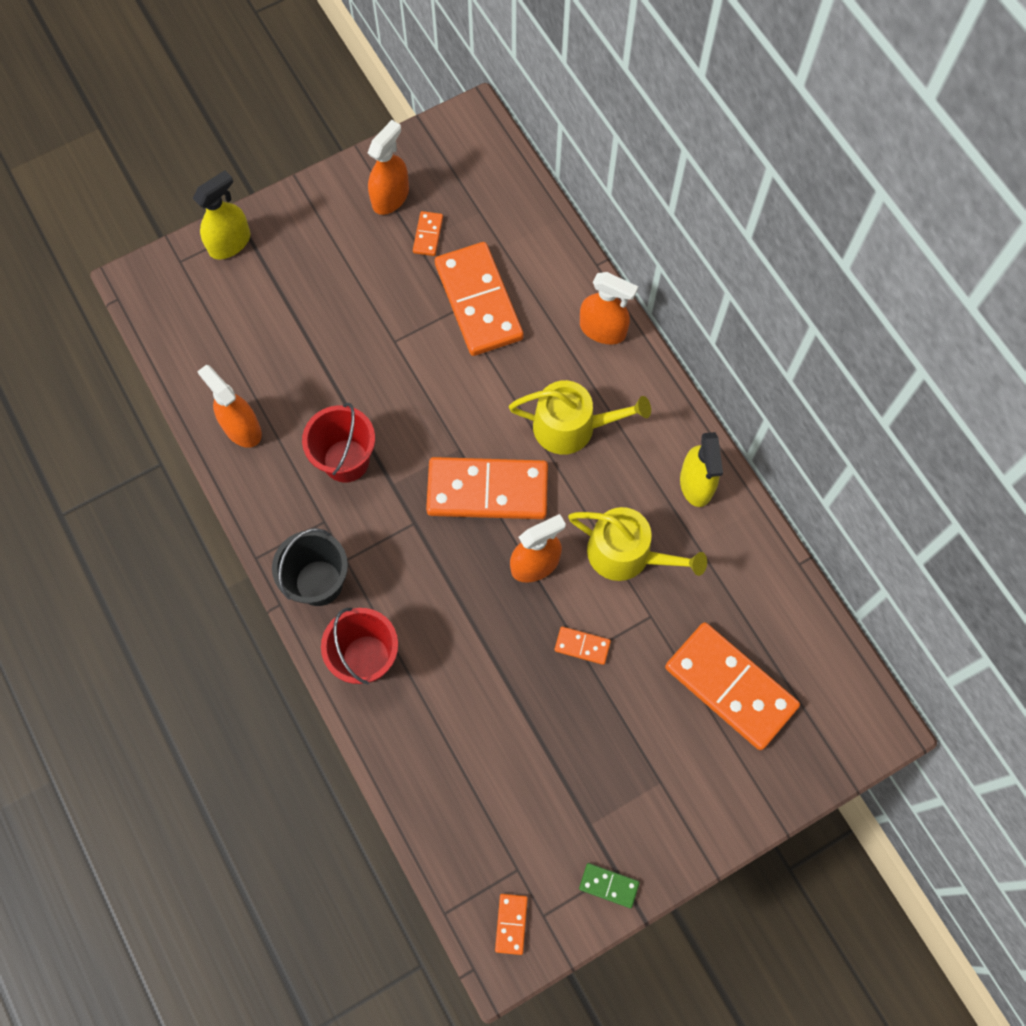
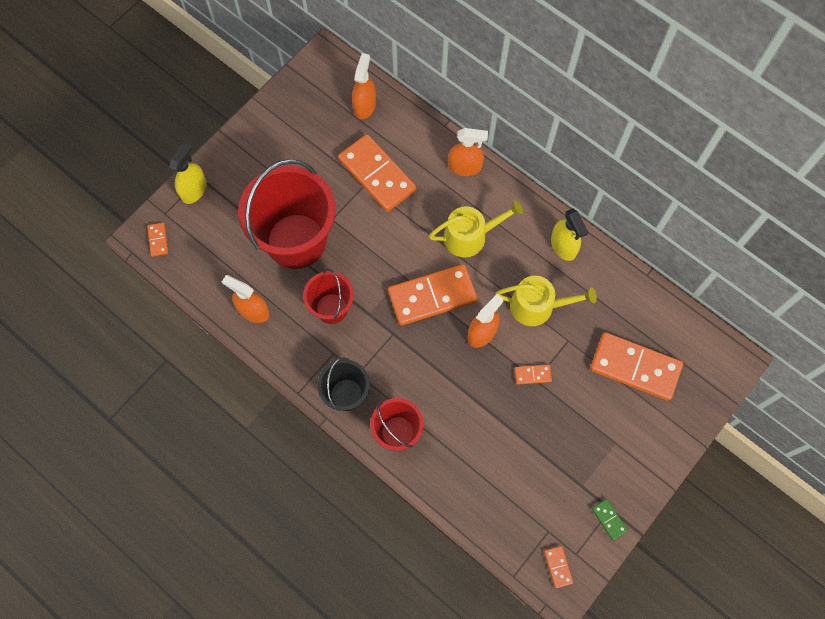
camera: 20 degrees left, 0 degrees up
orange spray bottle [368,120,409,215] -> orange spray bottle moved to [352,53,376,119]
orange domino [413,211,443,256] -> orange domino moved to [147,223,168,257]
green domino [579,863,640,908] -> green domino turned 60 degrees clockwise [592,499,628,540]
none -> red bucket [238,159,336,269]

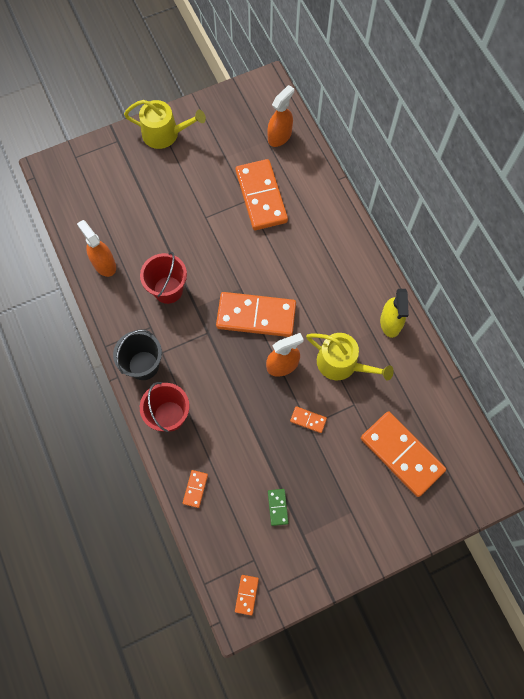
camera: 25 degrees right, 0 degrees up
orange domino [147,223,168,257] -> orange domino moved to [183,470,208,508]
yellow spray bottle [169,141,207,204] -> none
red bucket [238,159,336,269] -> none
yellow watering can [429,201,523,258] -> yellow watering can moved to [124,100,206,149]
orange spray bottle [448,128,488,176] -> none
green domino [592,499,628,540] -> green domino moved to [268,489,289,526]

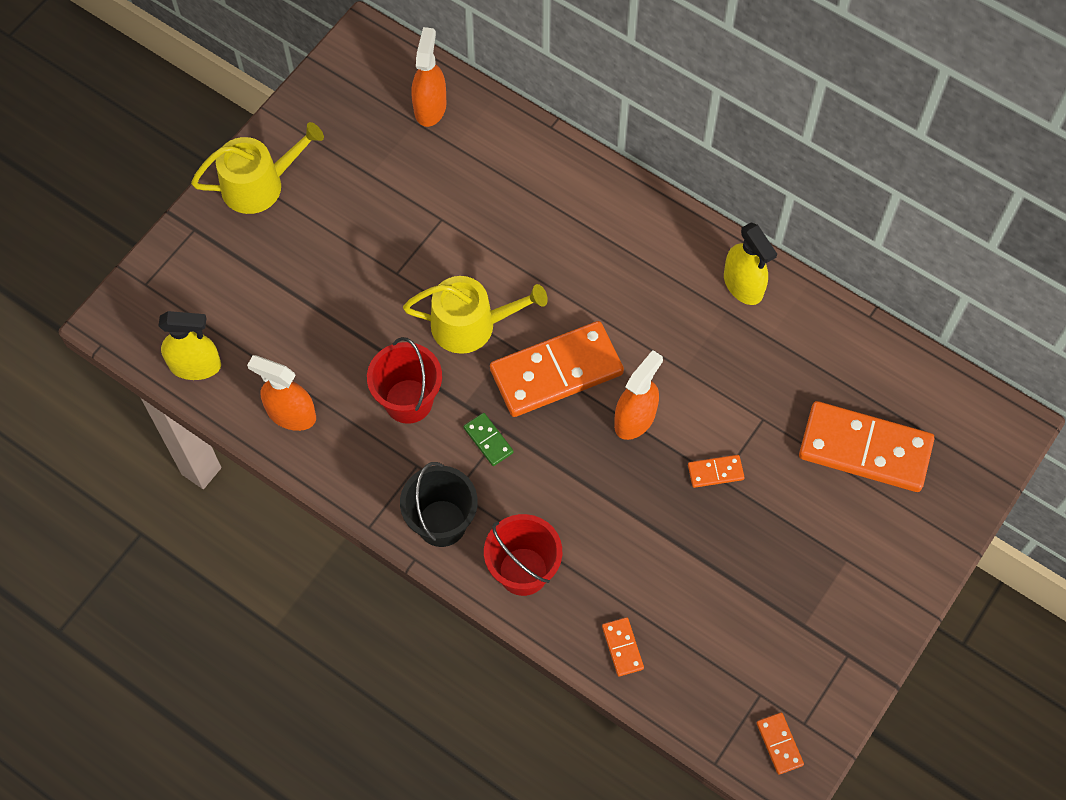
camera: 30 degrees left, 5 degrees down
orange domino [236,159,288,230] -> none
green domino [268,489,289,526] -> green domino moved to [463,413,514,466]
yellow watering can [306,333,394,381] -> yellow watering can moved to [403,276,548,354]
none -> yellow spray bottle [158,311,221,380]

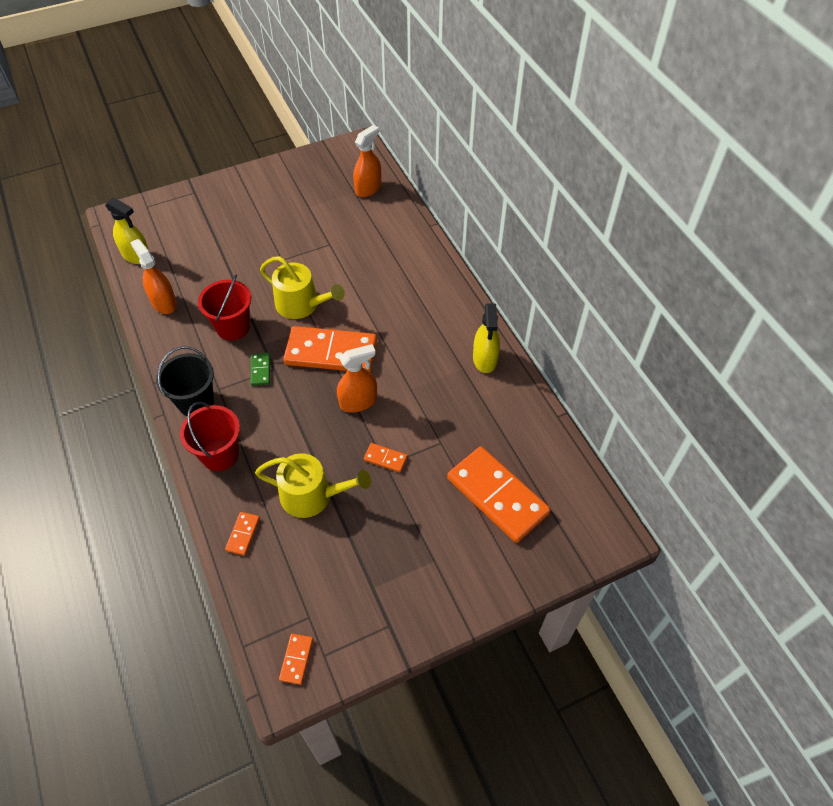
camera: 30 degrees right, 10 degrees down
yellow watering can [191,122,324,214] -> yellow watering can moved to [255,453,371,518]

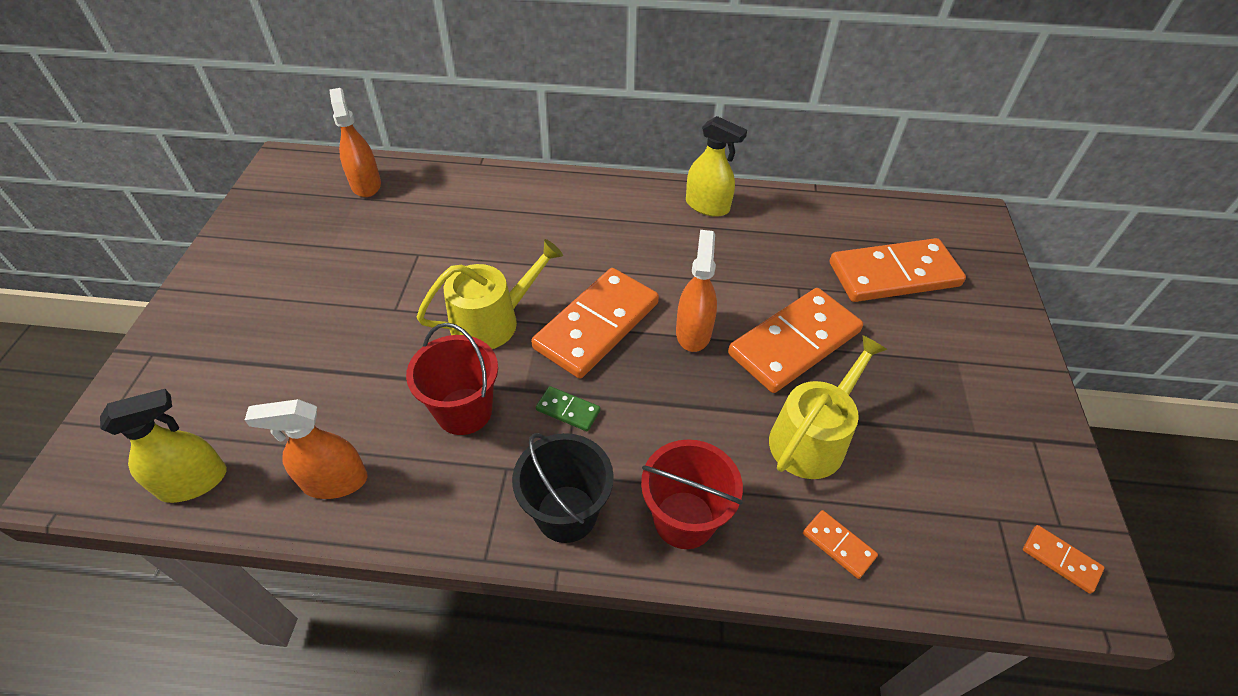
camera: 60 degrees left, 5 degrees down
orange domino [364,443,408,473] -> orange domino [728,288,863,393], size x2.38

